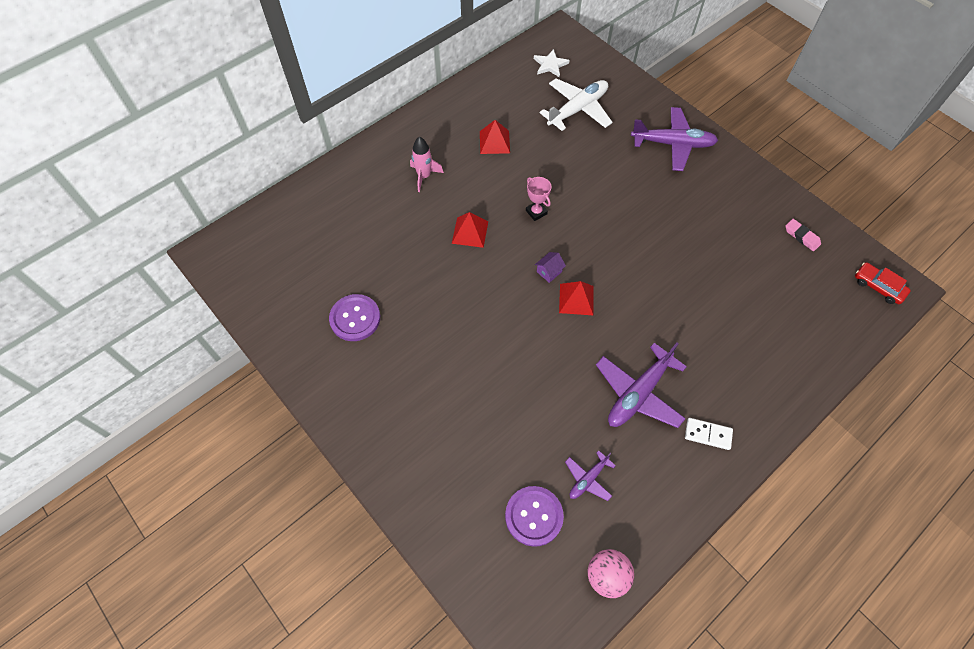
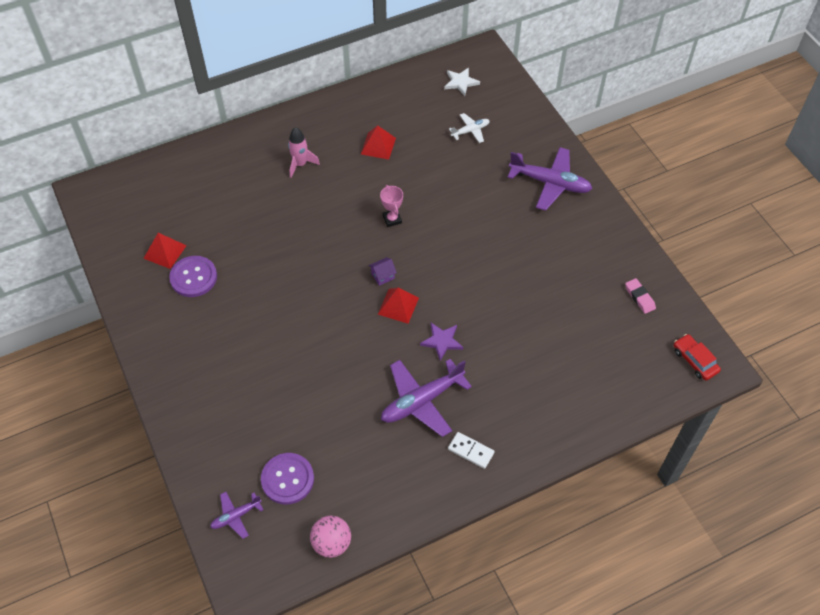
camera: 15 degrees right, 5 degrees down
red pyramid [452,212,488,248] -> red pyramid moved to [143,233,187,269]
white plane [539,78,612,131] -> white plane [449,113,490,143], size x0.53
purple plane [565,451,616,501] -> purple plane moved to [210,492,264,539]
none -> purple star [420,323,463,361]

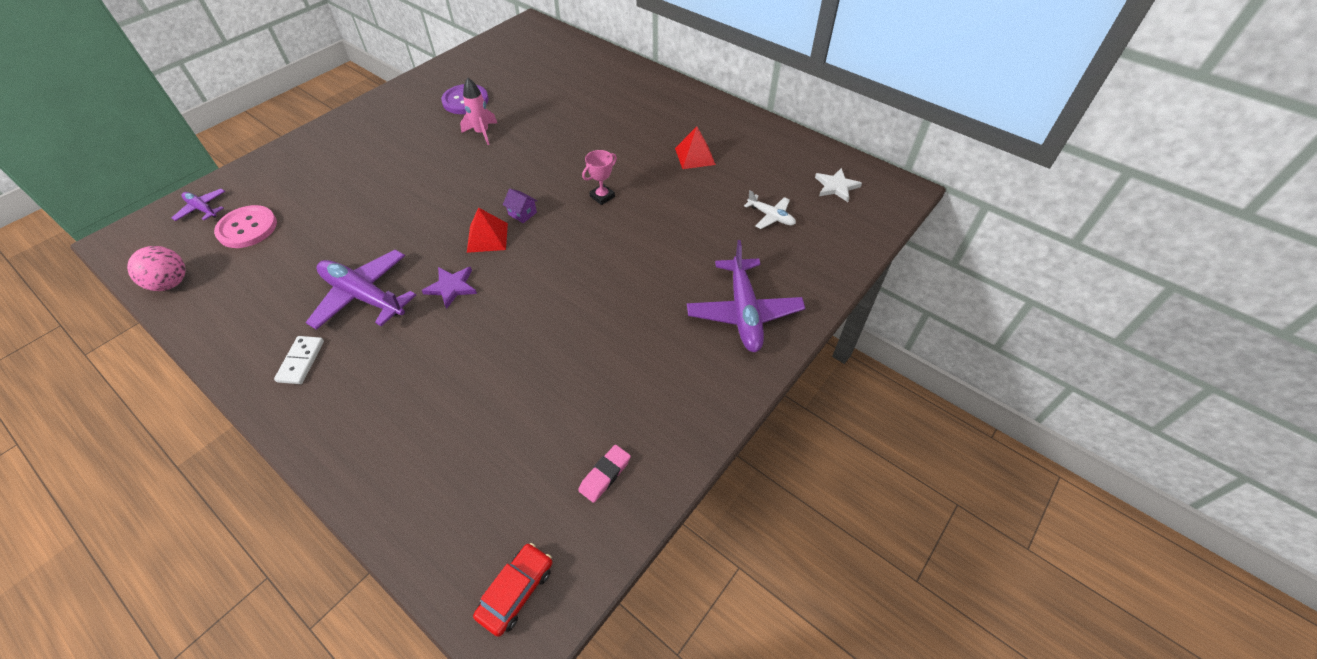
camera: 65 degrees right, 5 degrees down
red pyramid [143,233,187,269] -> none
purple button [261,453,314,504] -> pink button [214,205,277,248]
pink rocket [288,127,320,178] -> pink rocket moved to [460,77,497,145]

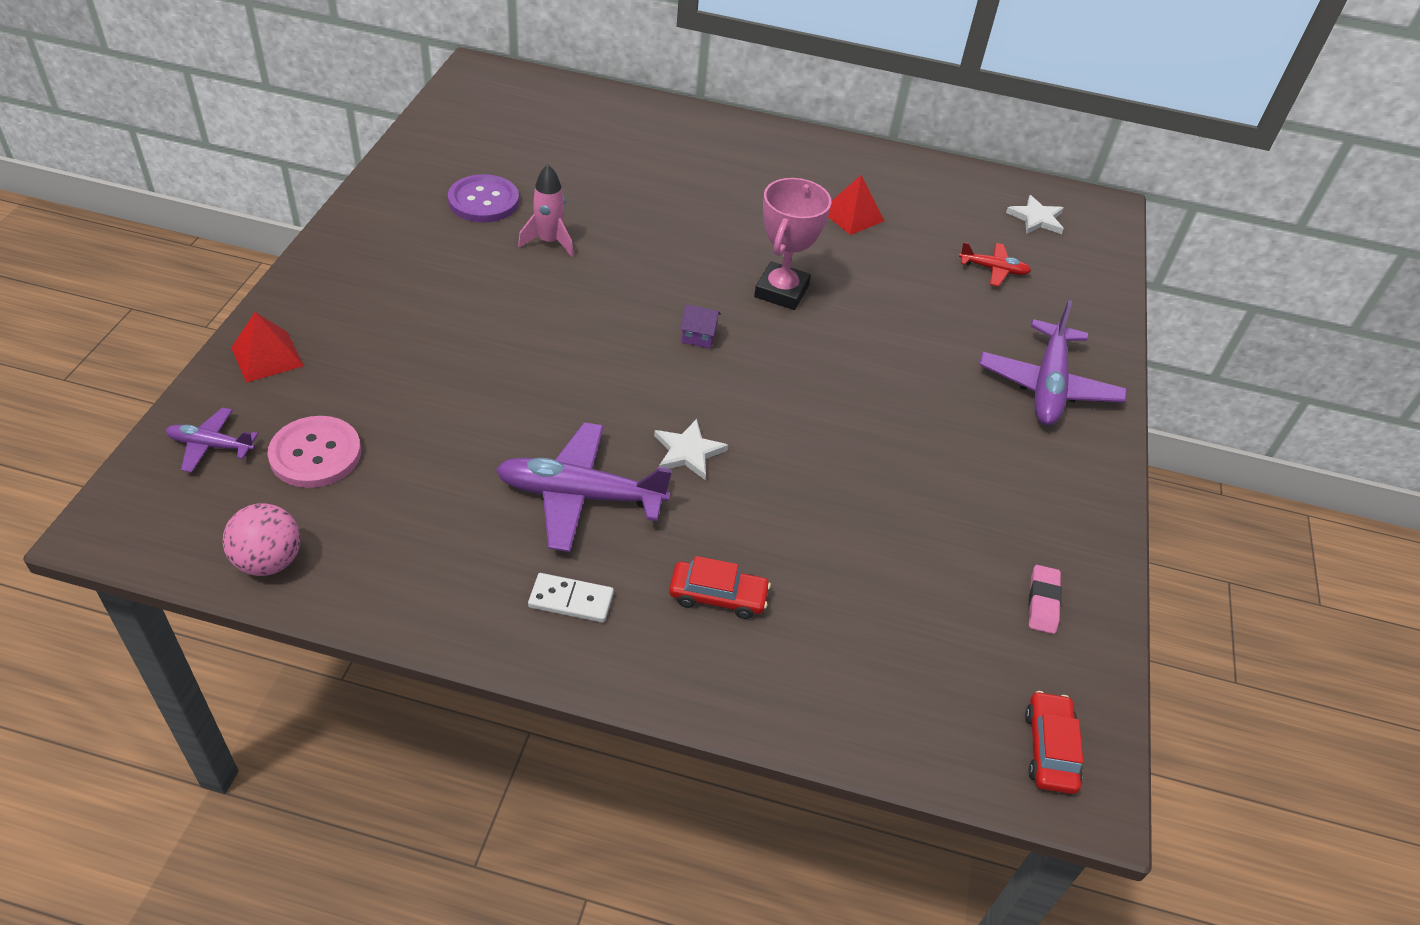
camera: 30 degrees left, 5 degrees down
white domino [274,336,324,384] -> white domino turned 60 degrees counterclockwise [528,573,614,623]
purple star [422,267,477,309] -> white star [654,419,728,480]
red pyramid [467,207,508,253] -> red pyramid moved to [231,312,304,383]
pink trophy [582,150,617,205] -> pink trophy [754,178,831,310], size x1.73
purple plane [687,240,805,352] -> purple plane turned 45 degrees clockwise [979,300,1127,425]
white plane [744,190,796,229] -> red plane [959,242,1031,287]
none -> red car [669,556,771,619]

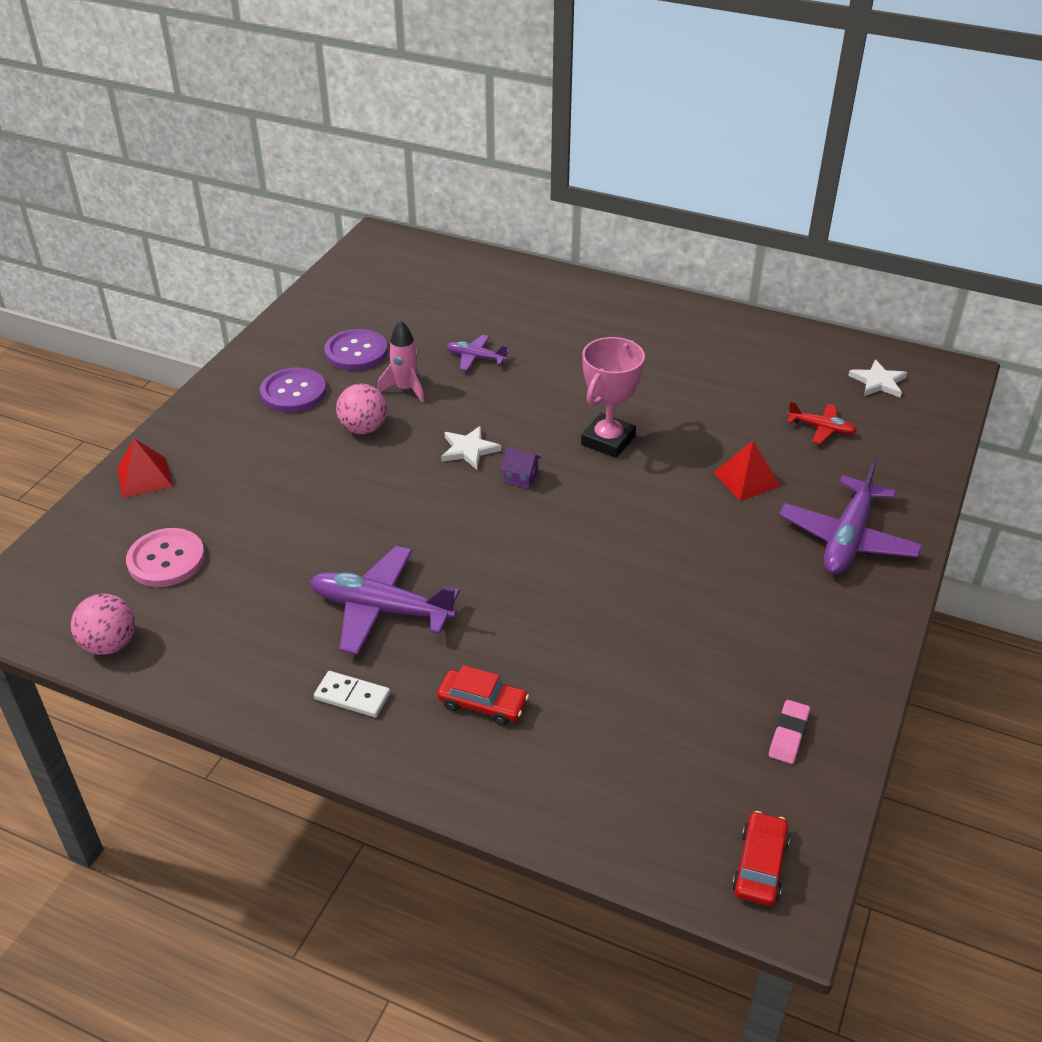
camera: 15 degrees right, 5 degrees down
purple plane [166,408,258,473] -> purple plane moved to [447,335,509,371]
white star [654,419,728,480] -> white star moved to [441,426,501,470]
red pyramid [828,175,884,235] -> red pyramid moved to [713,441,781,501]
none -> purple button [260,368,326,412]
none -> pink ball [336,384,387,434]

